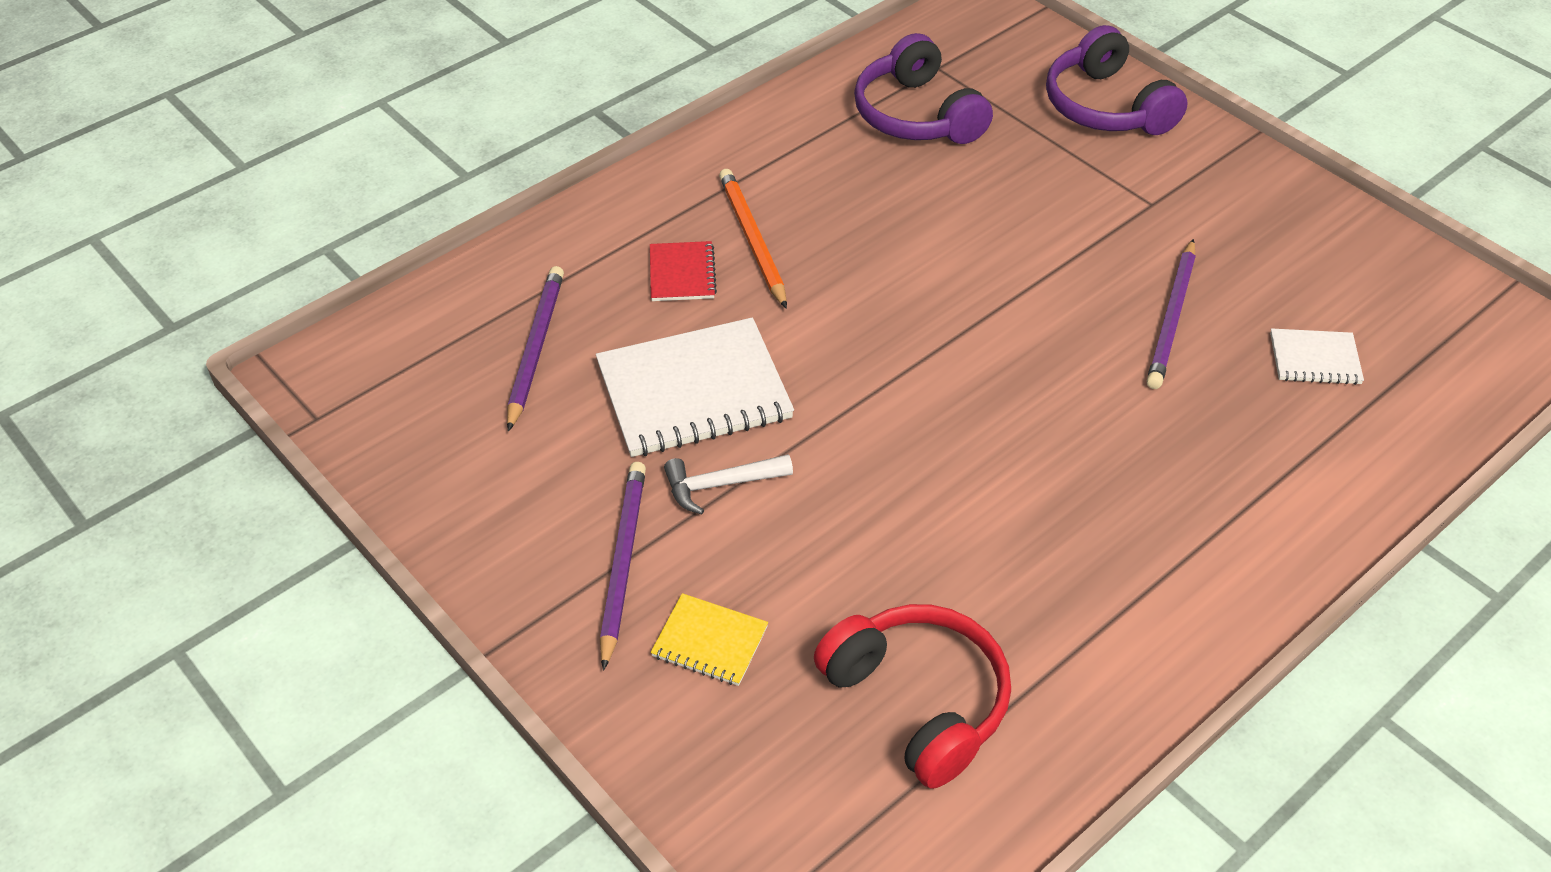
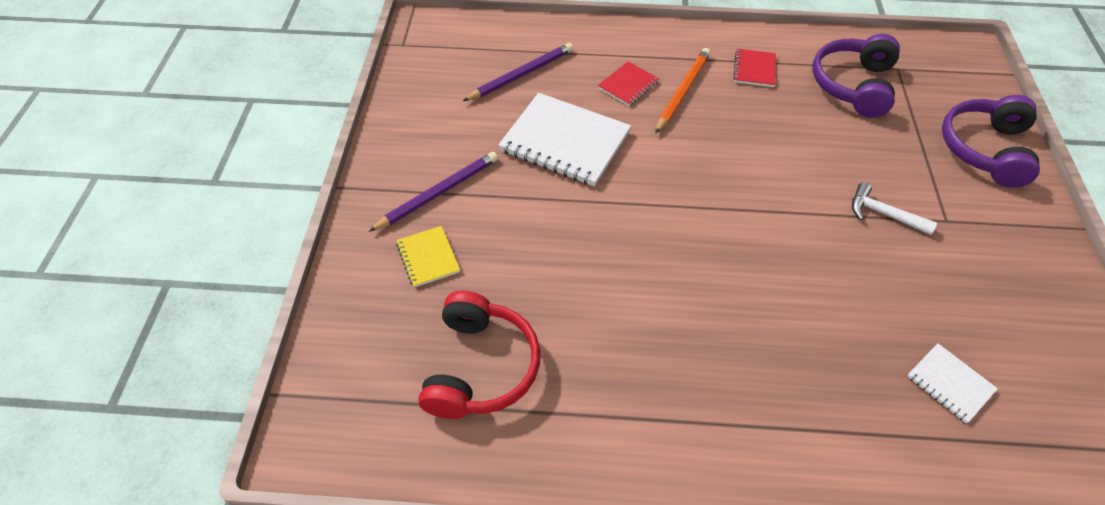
camera: 45 degrees right, 5 degrees up
white hammer [664,454,793,515] -> white hammer moved to [852,182,937,235]
purple pencil [1147,239,1196,389] -> none
none -> red notebook [733,49,776,87]

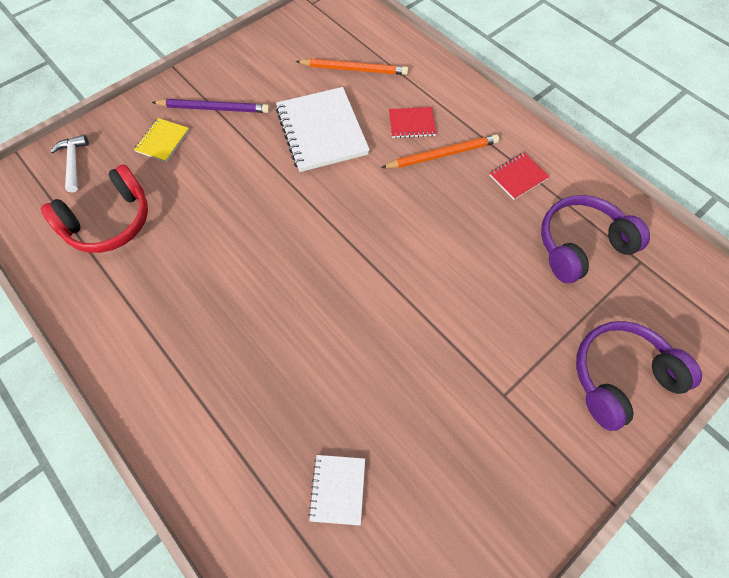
camera: 45 degrees right, 10 degrees up
purple pencil [463,43,573,101] -> orange pencil [296,59,408,75]
white hammer [852,182,937,235] -> white hammer moved to [50,135,89,193]

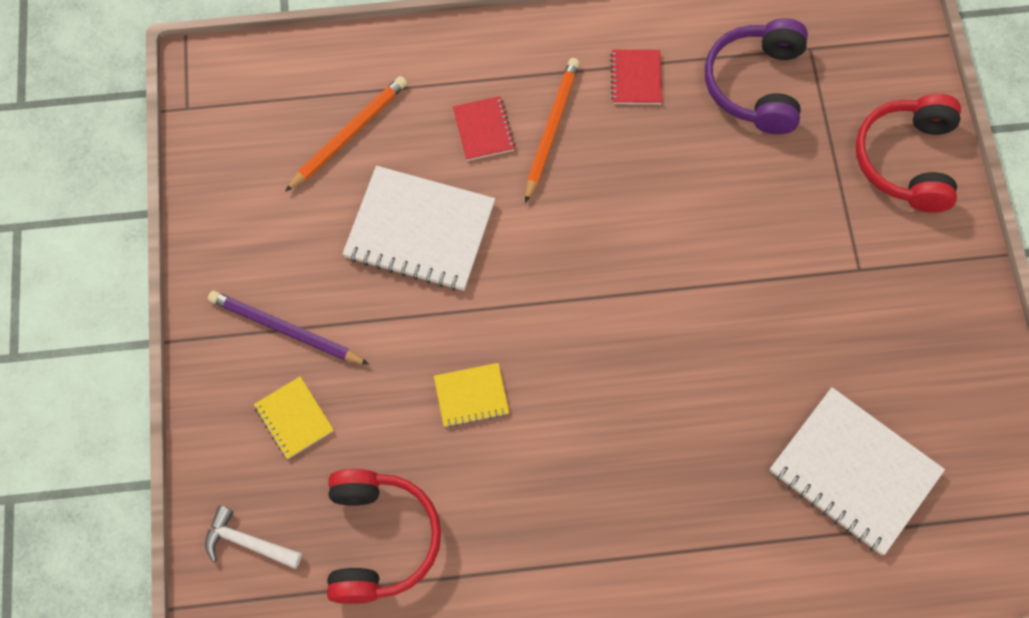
camera: 55 degrees left, 5 degrees up
purple pencil [152,99,270,113] -> purple pencil turned 105 degrees counterclockwise [208,291,369,365]
white notebook [308,455,365,526] -> white notebook [770,387,945,555], size x2.00
red notebook [389,107,436,138] -> red notebook turned 45 degrees counterclockwise [453,96,515,161]
purple headphones [576,321,702,431] -> red headphones [855,94,961,213]
none -> yellow notebook [434,363,509,427]

